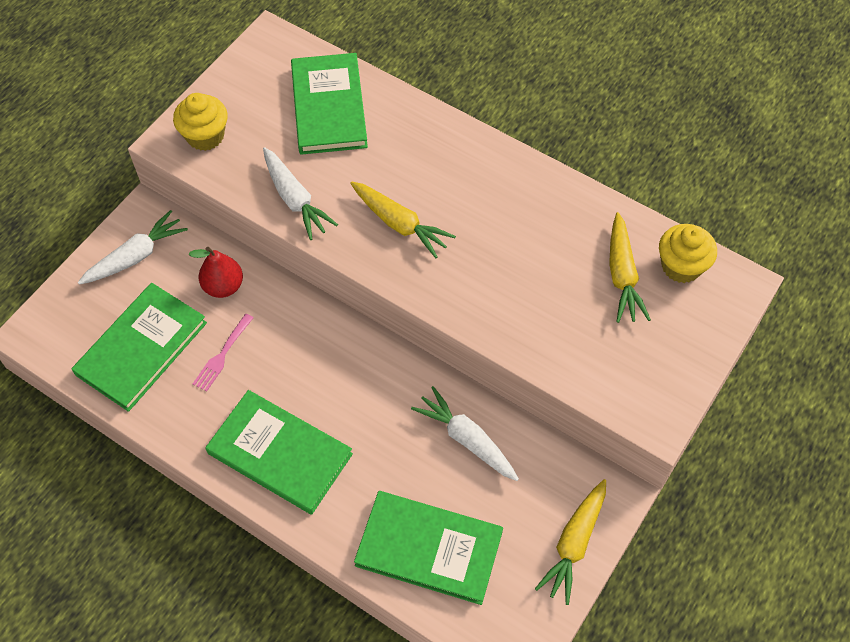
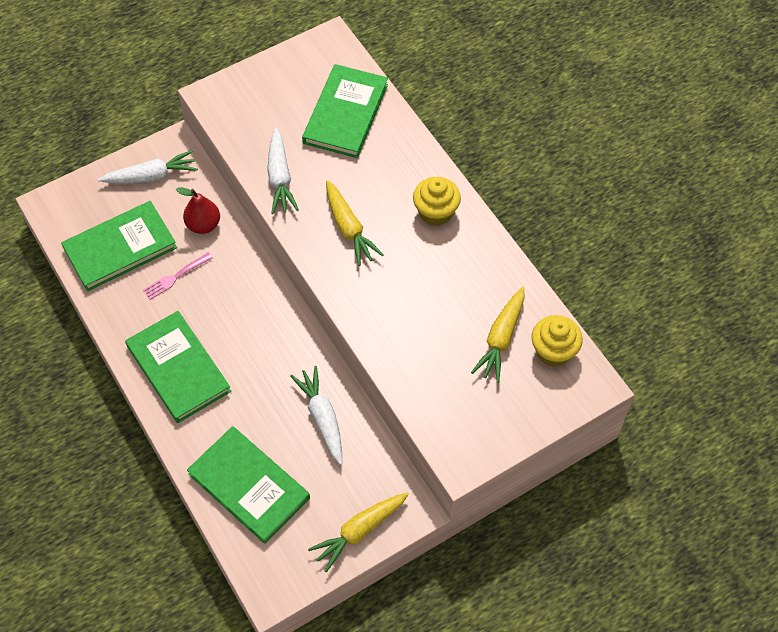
camera: 25 degrees right, 0 degrees up
yellow cupcake [173,93,228,151] -> yellow cupcake moved to [413,177,461,226]

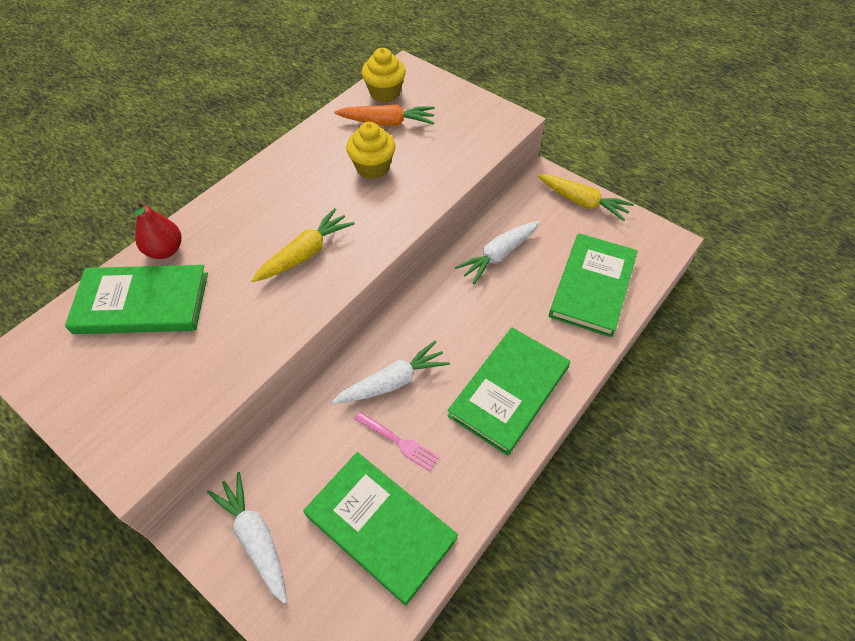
camera: 110 degrees left, 5 degrees down
red pear [176,188,220,234] -> red pear moved to [134,201,182,259]
white carrot [267,128,299,214] -> white carrot moved to [332,341,450,404]
yellow cupcake [413,177,461,226] -> yellow cupcake moved to [346,122,395,179]
yellow carrot [471,287,524,383] -> orange carrot [334,104,435,126]

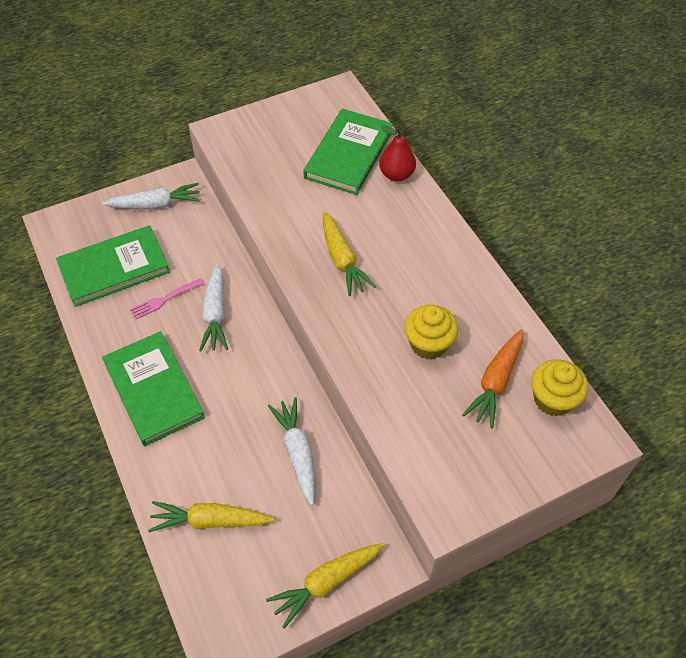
camera: 115 degrees right, 0 degrees up
green book [549,233,638,337] -> yellow carrot [148,501,274,532]

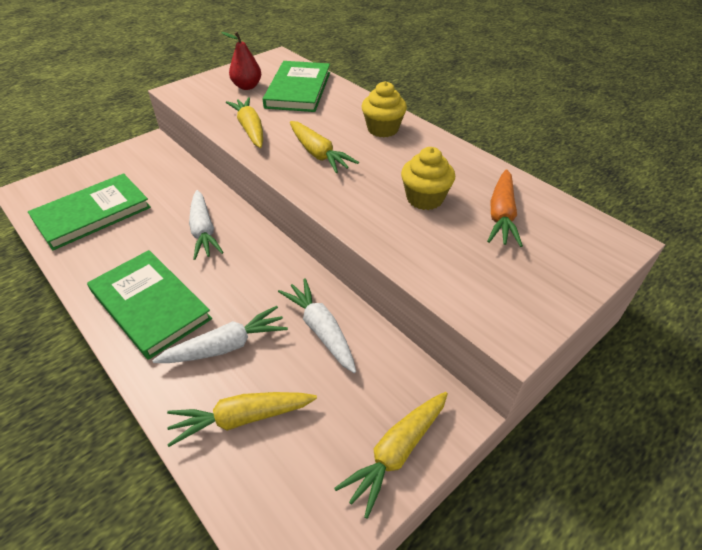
camera: 15 degrees left, 10 degrees down
white carrot [103,183,201,209] -> white carrot moved to [152,306,288,363]
pink fork [130,278,204,319] -> none
red pear [379,125,416,182] -> red pear moved to [221,32,261,90]
yellow cupcake [531,359,588,416] -> yellow cupcake moved to [362,81,407,137]
none -> yellow carrot [226,97,263,148]

